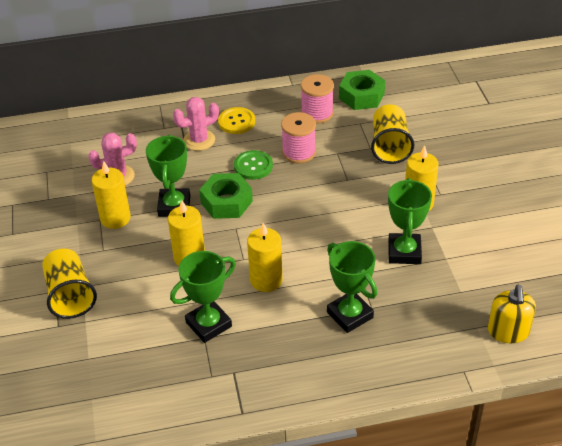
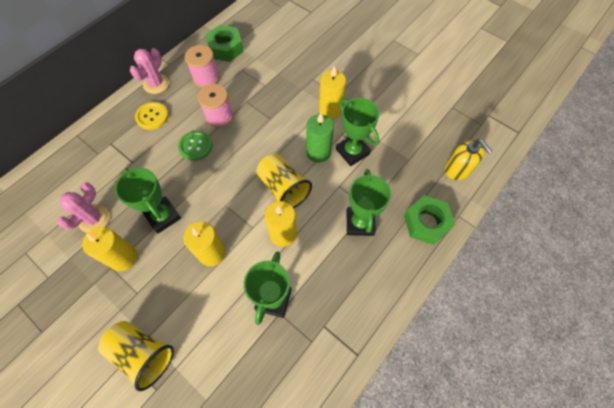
camera: 40 degrees left, 20 degrees up
pink cactus [173,97,219,151] -> pink cactus moved to [130,48,169,94]
green nut [199,173,253,219] -> green nut moved to [404,195,456,245]
green trophy [327,241,377,333] -> green trophy turned 75 degrees clockwise [346,169,391,236]
yellow cup [371,104,414,164] -> yellow cup moved to [256,154,312,208]
none -> green candle [306,113,334,163]

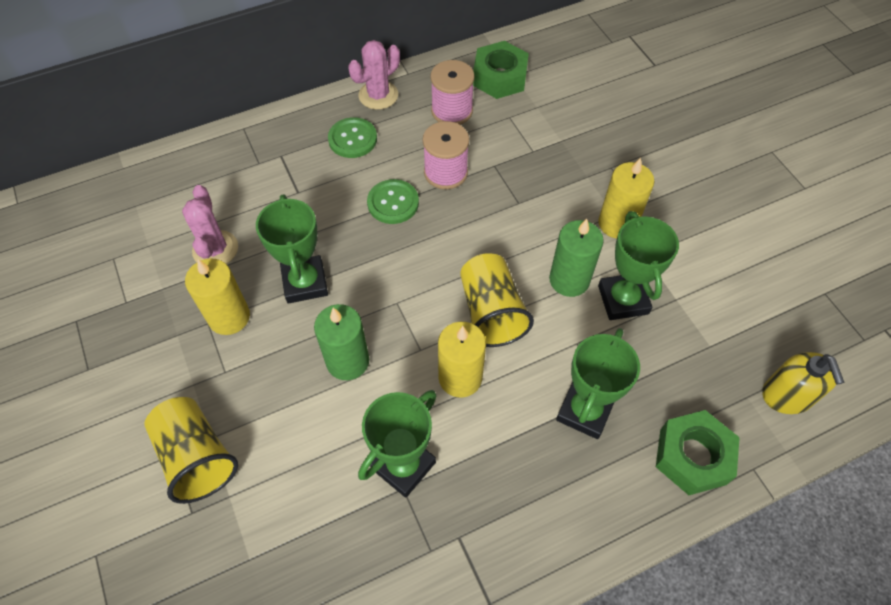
camera: 25 degrees right, 5 degrees down
pink cactus [57,182,110,233] -> pink cactus turned 60 degrees counterclockwise [182,185,238,264]
yellow button [135,102,169,130] -> green button [328,117,377,158]
yellow candle [183,221,226,266] -> green candle [314,304,369,380]

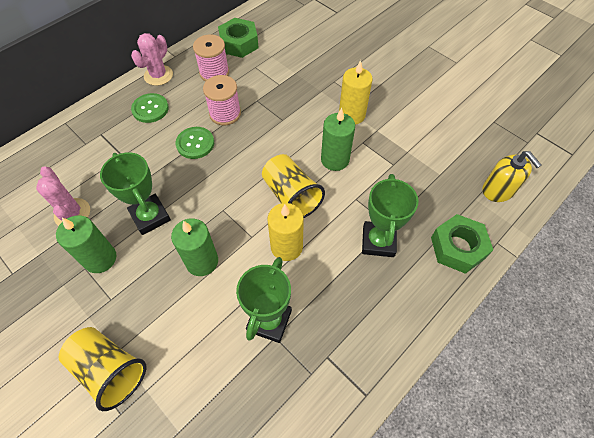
camera: 20 degrees left, 0 degrees up
yellow candle [185,259,250,335] -> green candle [56,215,116,273]
green trophy [598,211,679,320] -> none

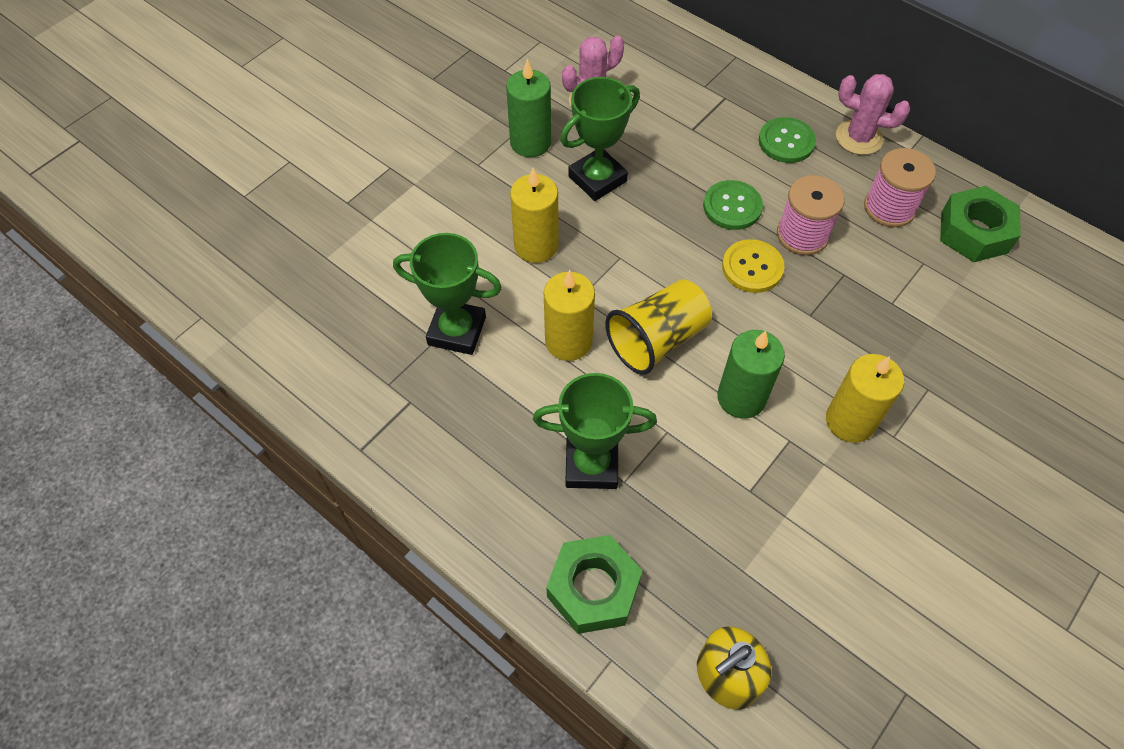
camera: 85 degrees right, 0 degrees up
yellow cup [58,327,146,411] -> none
green candle [171,218,218,276] -> yellow candle [510,168,559,263]
none -> yellow button [722,239,784,293]

